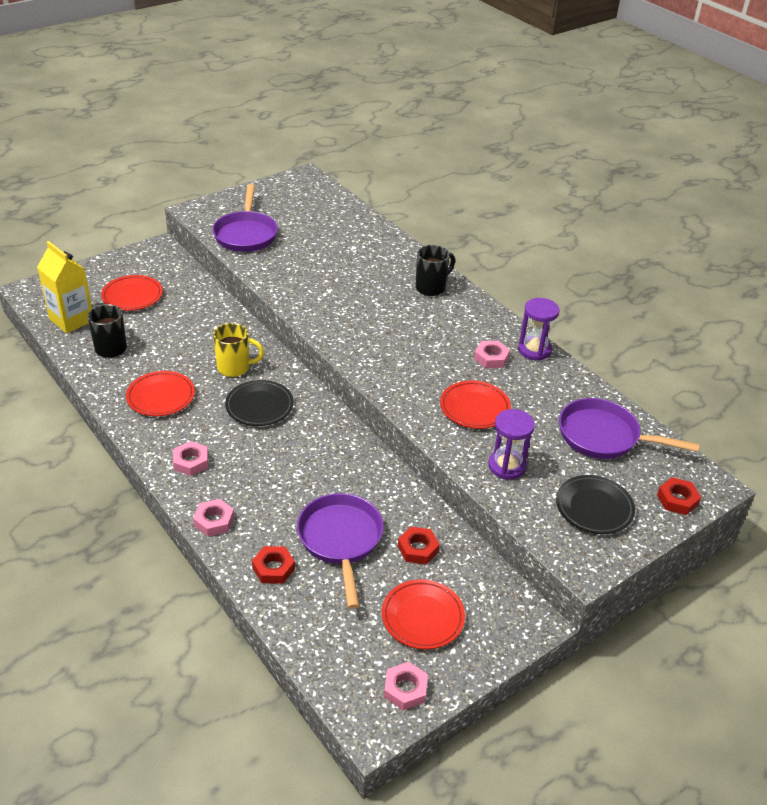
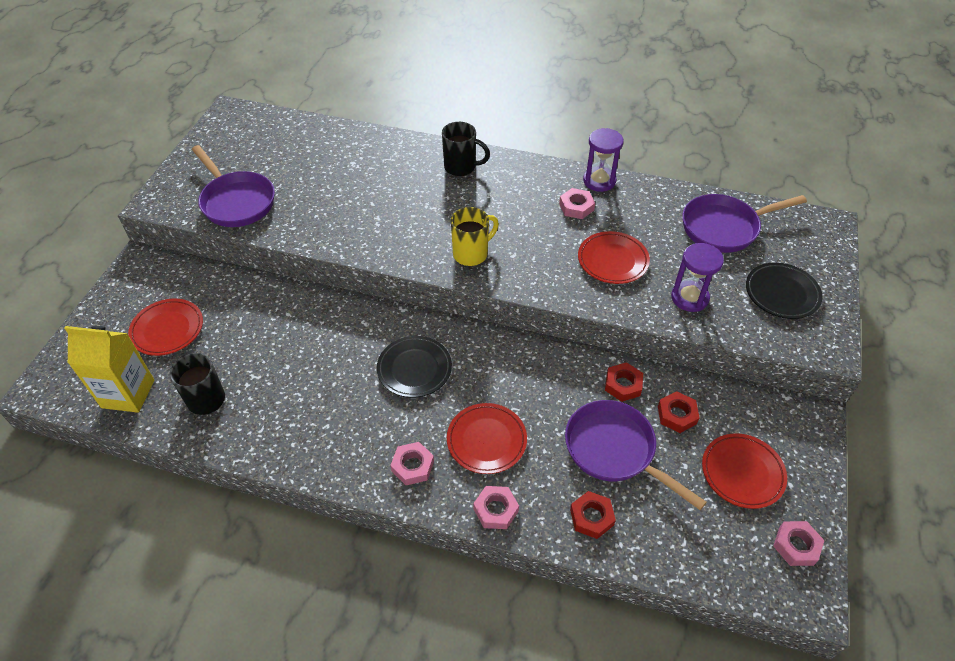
camera: 35 degrees left, 10 degrees up
red plate [126,371,195,416] -> red plate moved to [447,403,527,474]
yellow mug [213,323,264,377] -> yellow mug moved to [451,207,499,266]
black mug [415,245,455,296] -> black mug turned 90 degrees clockwise [442,122,490,176]
red nut [657,477,701,515] -> red nut moved to [605,362,643,402]

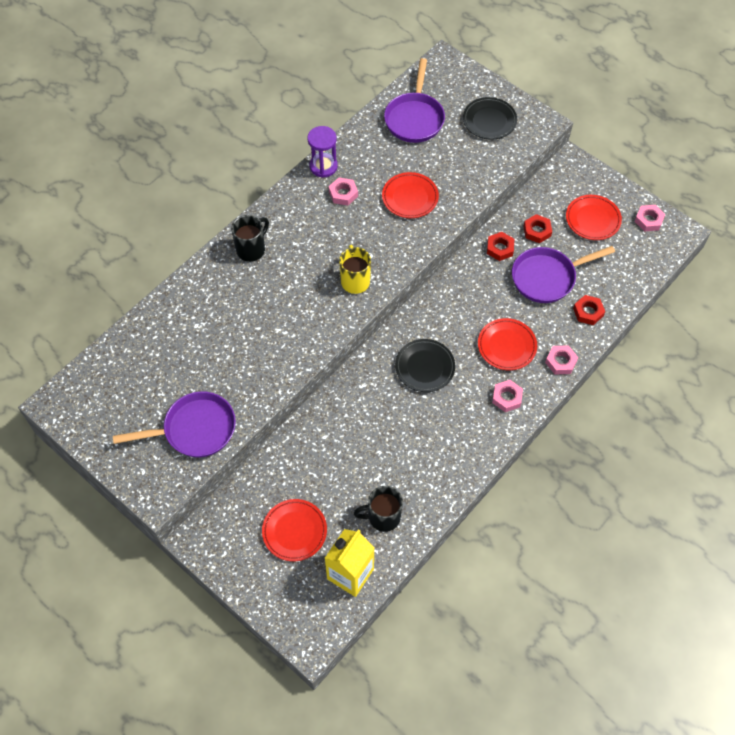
camera: 65 degrees left, 10 degrees up
purple hourglass [671,243,724,312] -> none

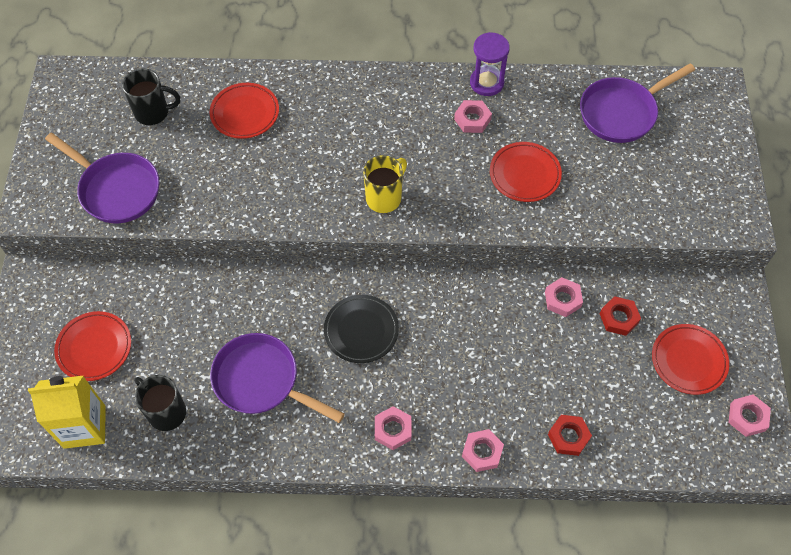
camera: 50 degrees right, 0 degrees up
black mug [231,215,269,262] -> black mug moved to [122,68,180,125]
black plate [463,97,517,140] -> none
red plate [478,318,537,370] -> red plate moved to [210,83,279,139]
red nut [487,232,514,261] -> pink nut [545,277,583,317]
purple pan [512,246,615,303] -> purple pan moved to [210,333,345,423]

